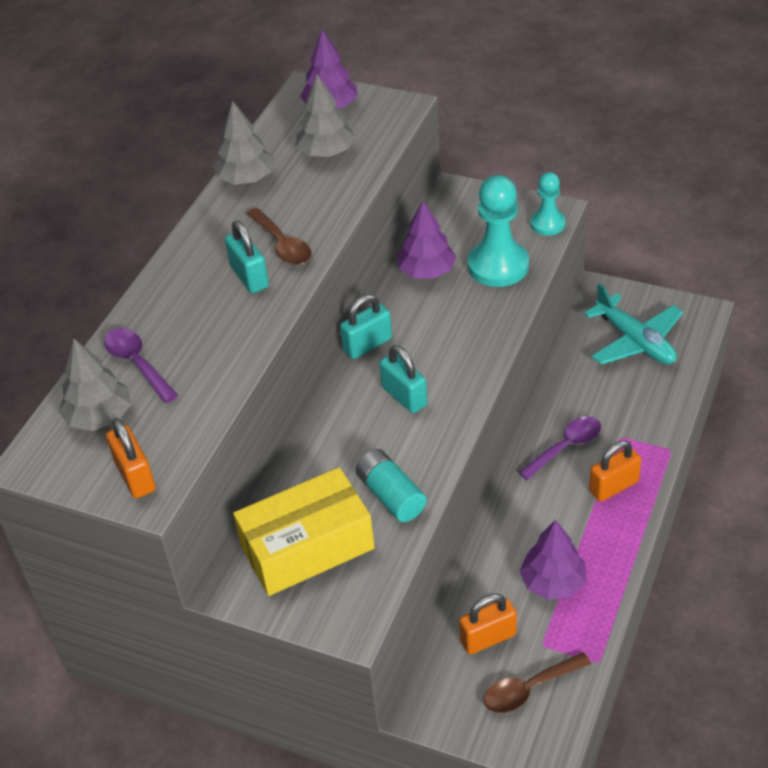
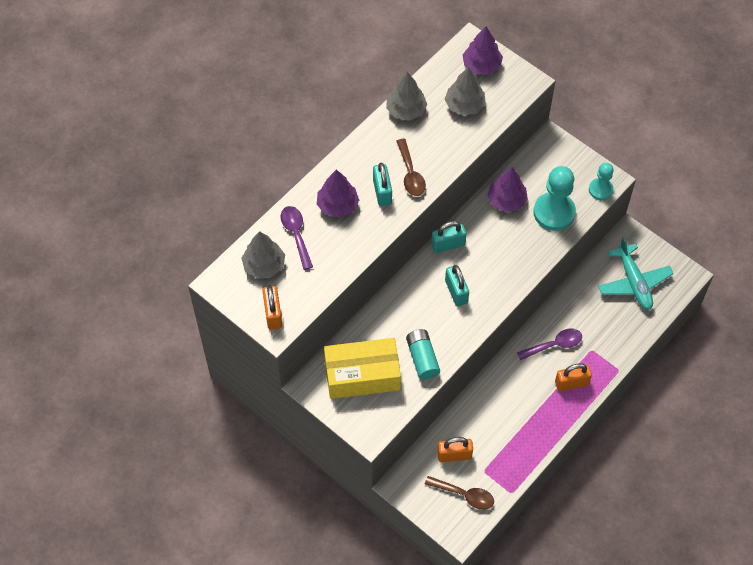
camera: 15 degrees right, 15 degrees up
brown spoon [483,652,591,713] -> brown spoon turned 150 degrees counterclockwise [425,476,494,510]
purple tree [519,520,586,600] -> purple tree moved to [317,170,359,218]

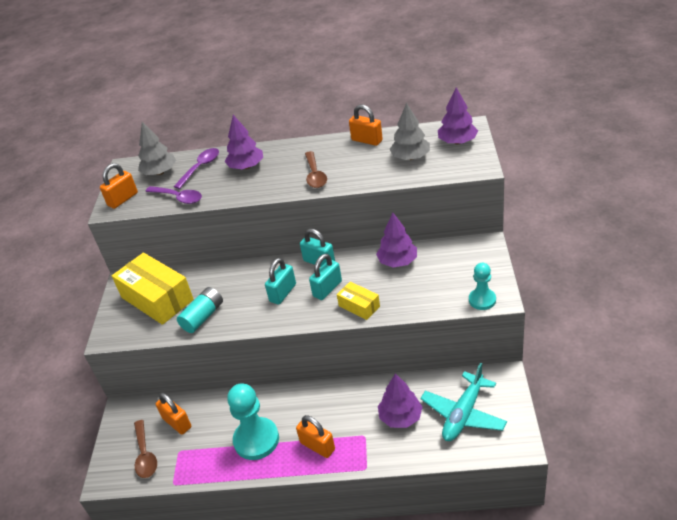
camera: 55 degrees right, 20 degrees down
turquoise padlock [373,163,392,206] -> turquoise padlock moved to [309,254,342,300]
grey tree [386,72,427,121] -> orange padlock [349,105,383,146]
brown spoon [397,139,426,196] -> brown spoon turned 45 degrees counterclockwise [305,151,327,188]
purple spoon [517,329,582,360] -> purple spoon moved to [145,186,202,204]
turquoise pawn [533,166,576,231] -> turquoise pawn moved to [227,383,279,460]
none -> yellow box [337,282,380,320]
none -> purple tree [378,373,423,428]

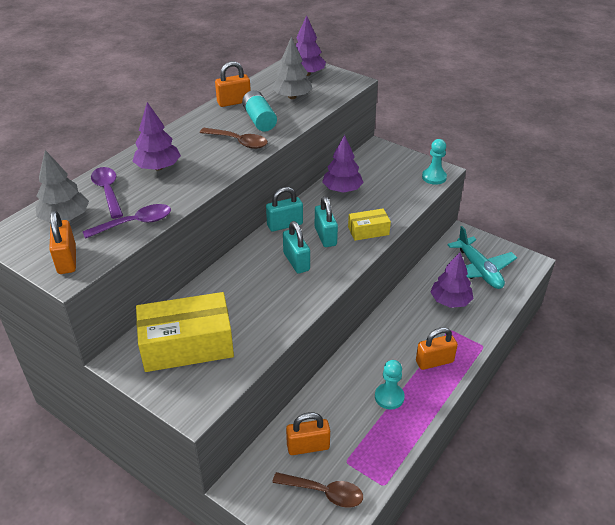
camera: 60 degrees left, 0 degrees up
turquoise battery [177,287,223,333] -> turquoise battery moved to [242,90,277,132]
turquoise pawn [227,383,279,460] -> turquoise pawn [375,360,405,409], size x0.59

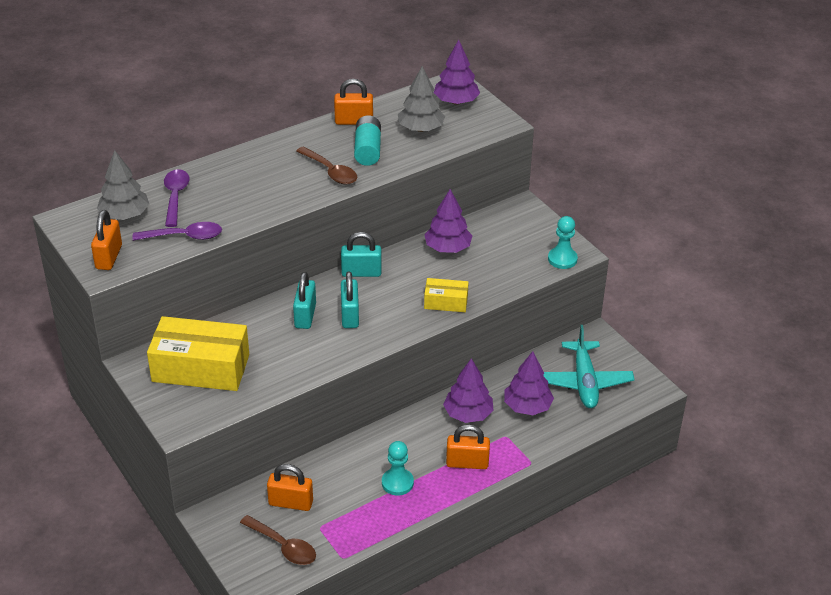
camera: 20 degrees right, 0 degrees up
purple tree [133,102,181,170] -> purple tree moved to [443,358,494,423]
turquoise padlock [315,197,338,247] -> turquoise padlock moved to [293,272,316,329]

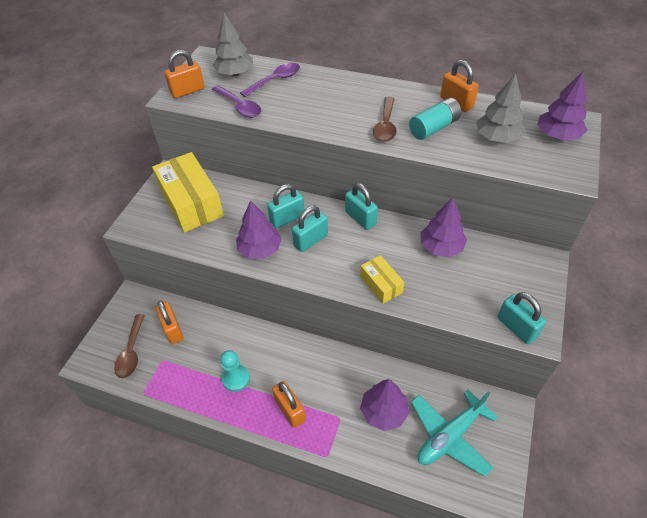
camera: 55 degrees right, 10 degrees up
purple tree [443,358,494,423] -> purple tree moved to [236,201,282,259]
turquoise pawn [548,216,578,269] -> turquoise padlock [498,292,546,344]

